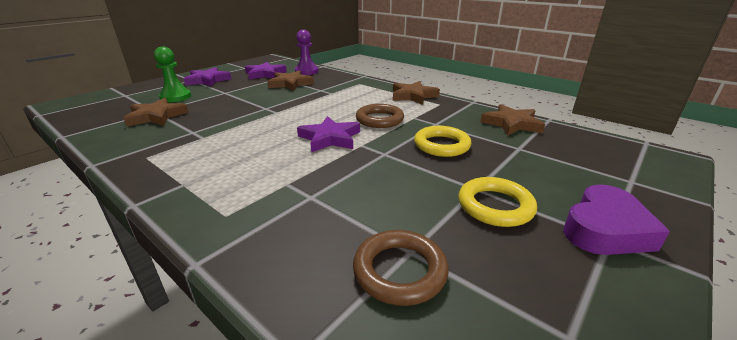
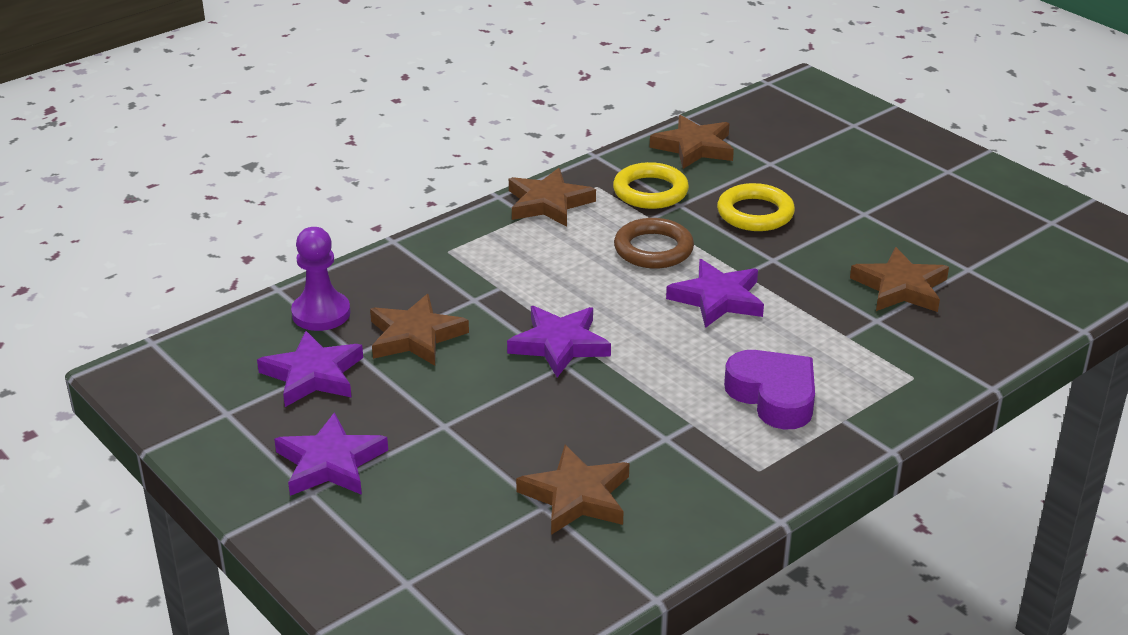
camera: 80 degrees left, 5 degrees up
green pawn [154,47,191,102] -> none
brown ring [353,230,449,306] -> none
yellow ring [458,177,537,227] -> yellow ring moved to [613,162,689,209]
purple heart [563,184,670,255] -> purple heart moved to [724,350,815,430]
none -> purple star [507,306,611,378]
none -> brown star [850,247,949,312]

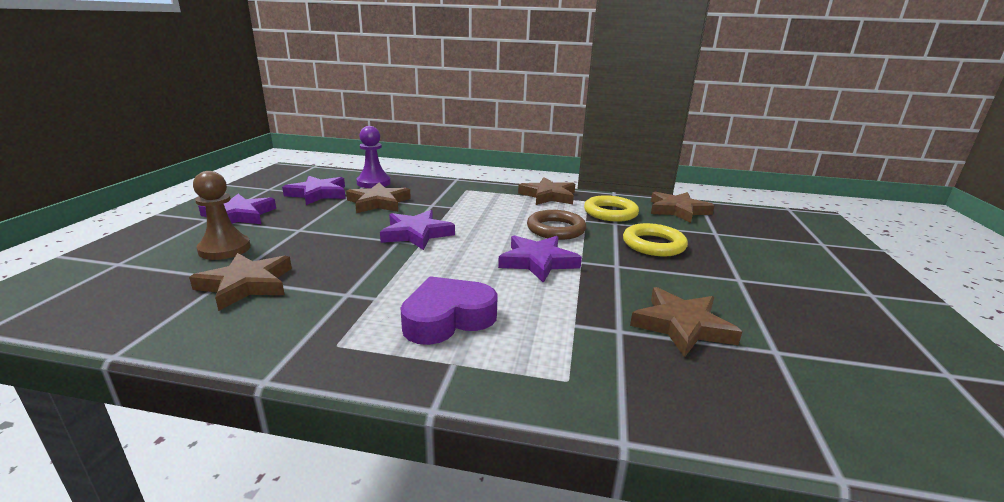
camera: 50 degrees right, 10 degrees down
purple heart [724,350,815,430] -> purple heart turned 135 degrees counterclockwise [400,276,498,345]
none -> brown pawn [193,171,251,260]

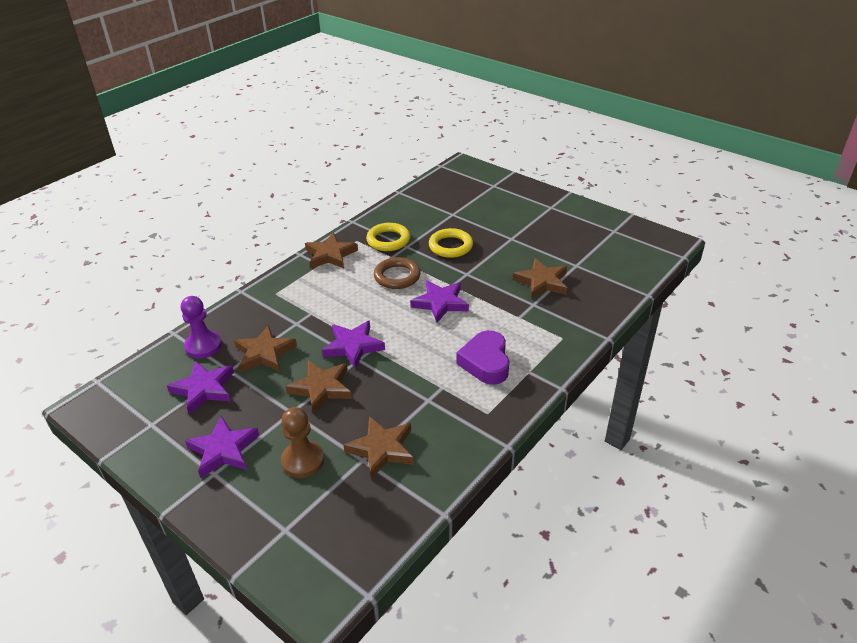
camera: 60 degrees left, 15 degrees up
brown star [651,192,715,223] -> brown star moved to [286,361,352,414]

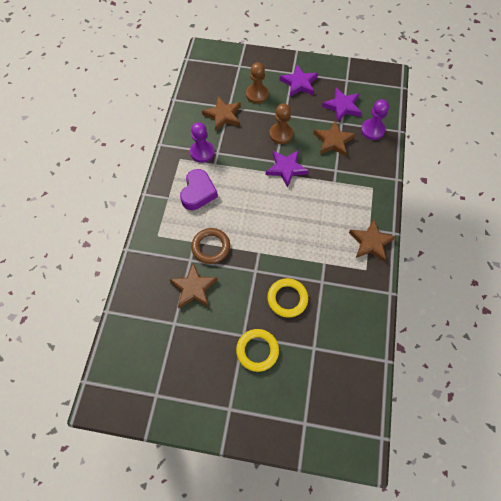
camera: 150 degrees right, 25 degrees up
brown star [286,361,352,414] -> brown pawn [269,103,293,144]
yellow ring [366,223,410,251] -> yellow ring moved to [236,329,279,372]
brown ring [374,257,420,289] -> brown ring moved to [191,228,230,264]
purple star [410,280,469,323] -> none
purple heart [456,330,509,385] -> purple heart turned 45 degrees clockwise [180,169,218,210]
none -> purple pawn [190,122,214,163]

